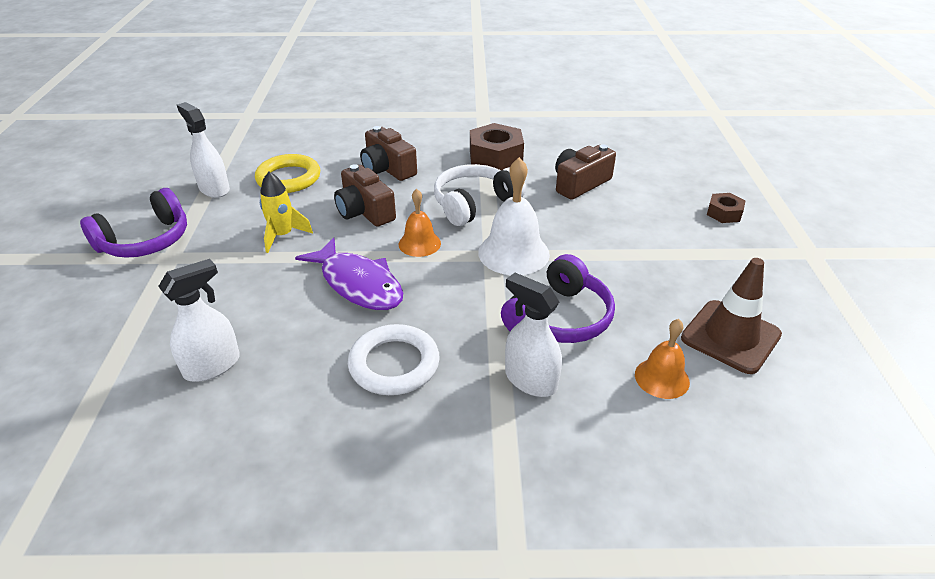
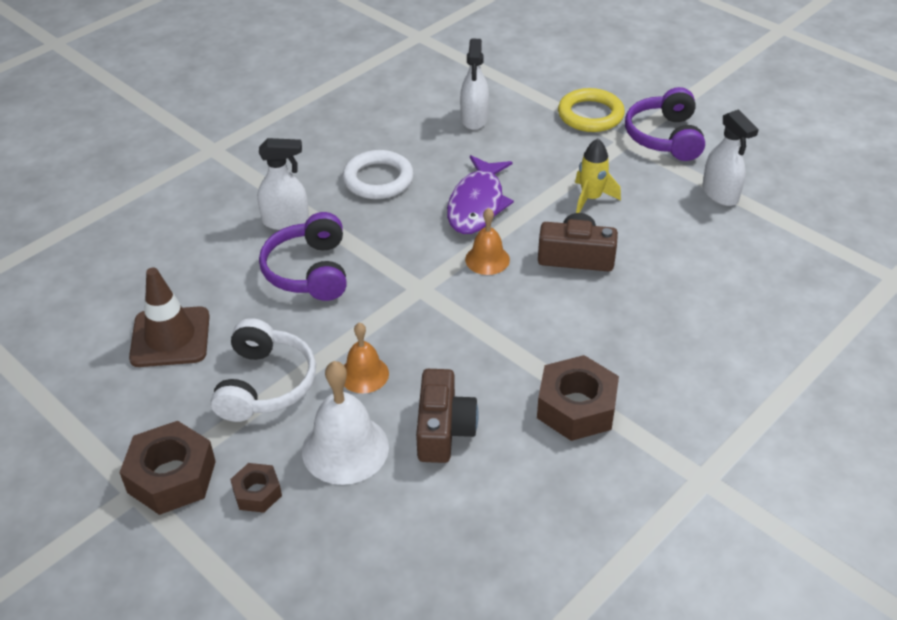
camera: 135 degrees right, 5 degrees up
white spray bottle [177,102,230,198] -> white spray bottle turned 60 degrees clockwise [702,109,759,206]
yellow ring [255,154,320,193] -> yellow ring moved to [558,88,625,132]
purple fish [295,237,403,310] -> purple fish turned 75 degrees counterclockwise [447,155,514,234]
brown camera [360,126,417,181] -> none
white headphones [434,164,526,226] -> white headphones moved to [211,318,316,422]
white bell [478,157,550,275] -> white bell moved to [302,361,389,485]
orange bell [635,319,690,399] -> orange bell moved to [344,323,389,393]
none -> brown nut [119,421,216,515]

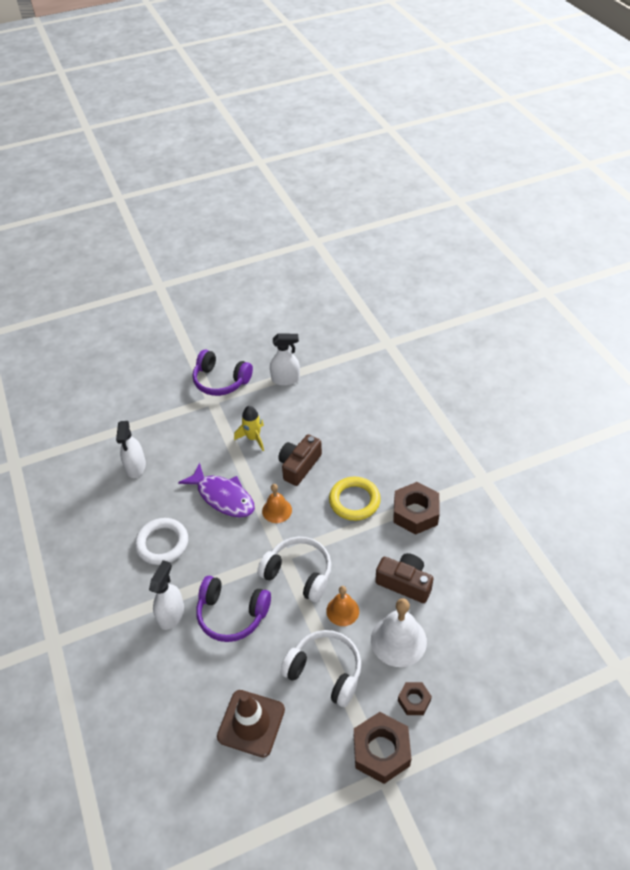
camera: 65 degrees left, 5 degrees up
white spray bottle [460,39,489,130] -> white spray bottle turned 60 degrees clockwise [116,421,146,478]
yellow ring [558,88,625,132] -> yellow ring moved to [329,477,381,521]
none -> white headphones [257,537,332,602]

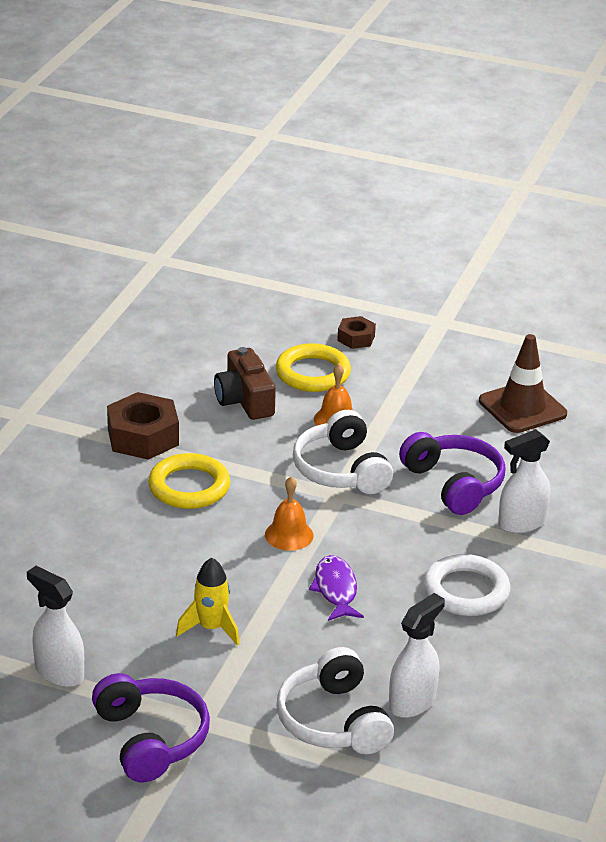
camera: 140 degrees left, 15 degrees down
purple fish [178,463,255,518] -> purple fish [309,555,364,621], size x0.65
brown camera [278,434,322,486] -> none
white headphones [280,630,361,707] -> white headphones moved to [276,647,394,754]
brown nut [354,712,412,784] -> none
white bell [371,598,427,667] -> yellow ring [276,343,351,392]

